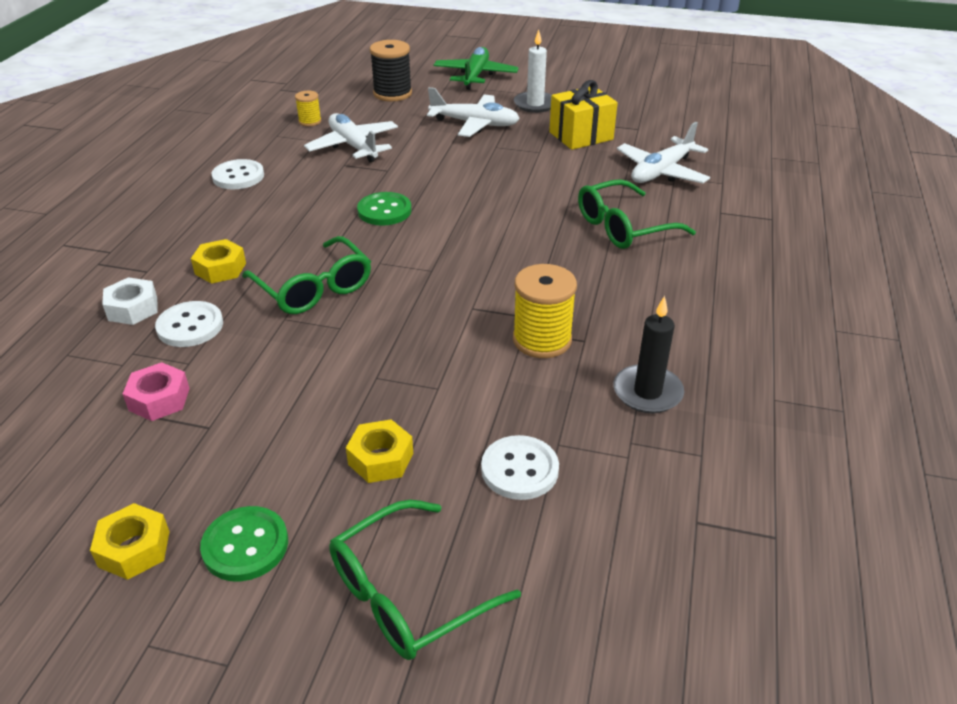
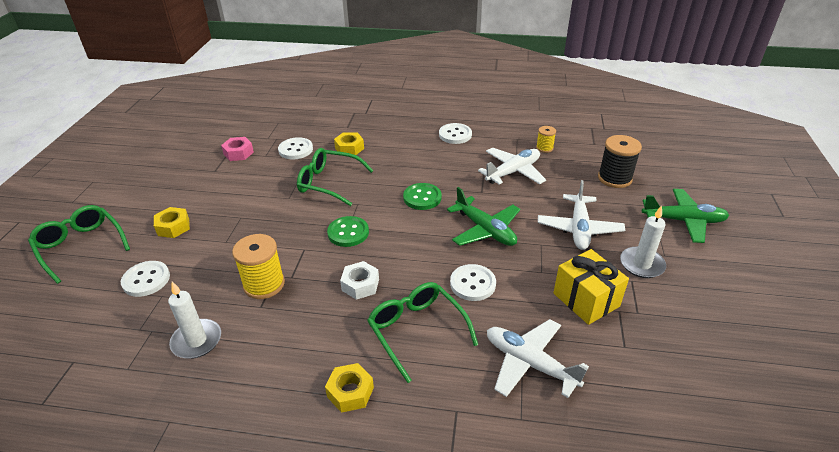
camera: 85 degrees right, 0 degrees up
yellow nut [90,503,170,580] -> yellow nut moved to [325,363,374,413]
white nut [102,277,158,325] -> white nut moved to [340,261,379,300]
green button [200,506,288,582] -> green button moved to [327,216,369,247]
green glasses [242,236,371,314] -> green glasses turned 60 degrees clockwise [297,148,374,206]
black candle [614,296,684,414] -> white candle [168,282,221,359]
none -> green plane [447,187,520,246]
none -> white button [450,264,496,301]

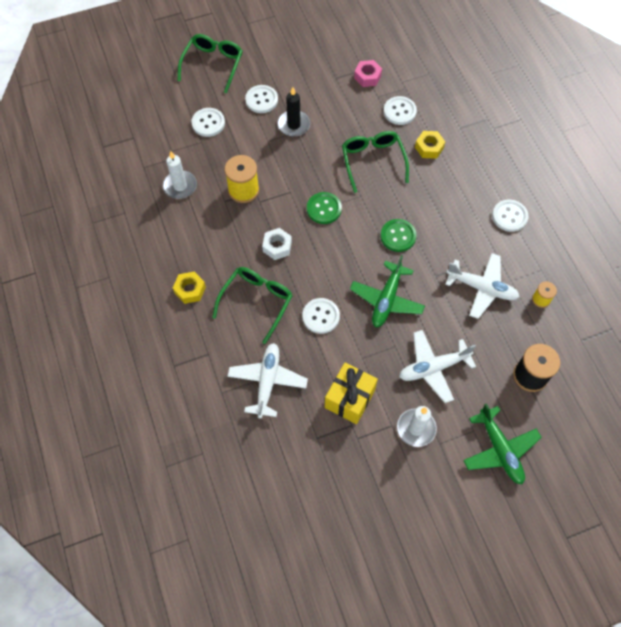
camera: 60 degrees right, 25 degrees up
yellow nut [154,207,190,238] -> white button [245,85,278,113]
none -> black candle [278,87,310,137]

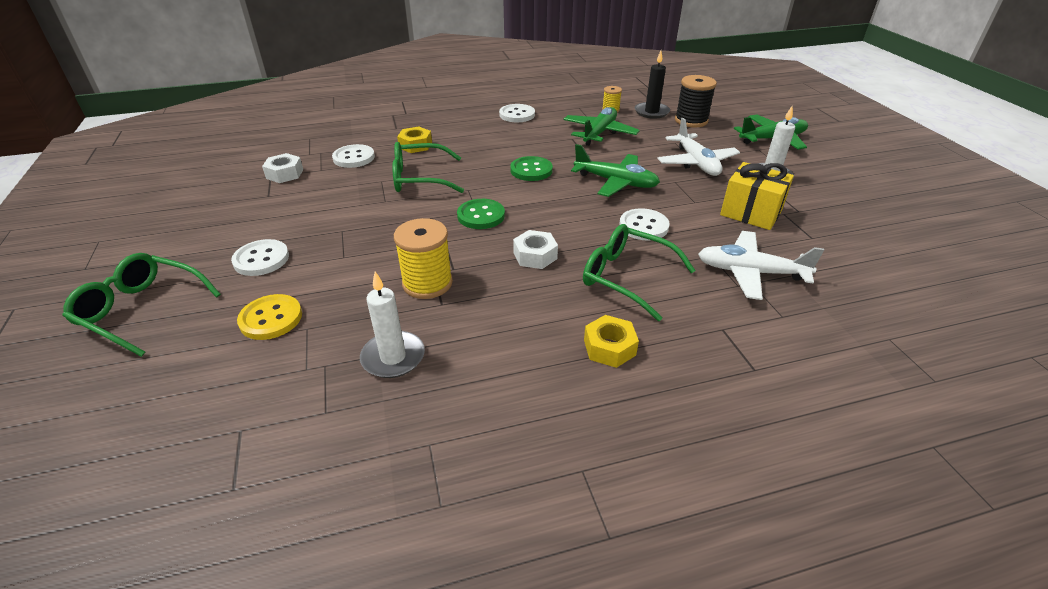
camera: 85 degrees left, 25 degrees down
white button [192,108,225,137] -> yellow button [237,294,302,340]
black candle [278,87,310,137] -> black candle moved to [635,51,670,119]
pink nut [354,60,382,87] -> white nut [262,153,303,183]
white plane [445,253,520,319] -> green plane [563,107,640,146]

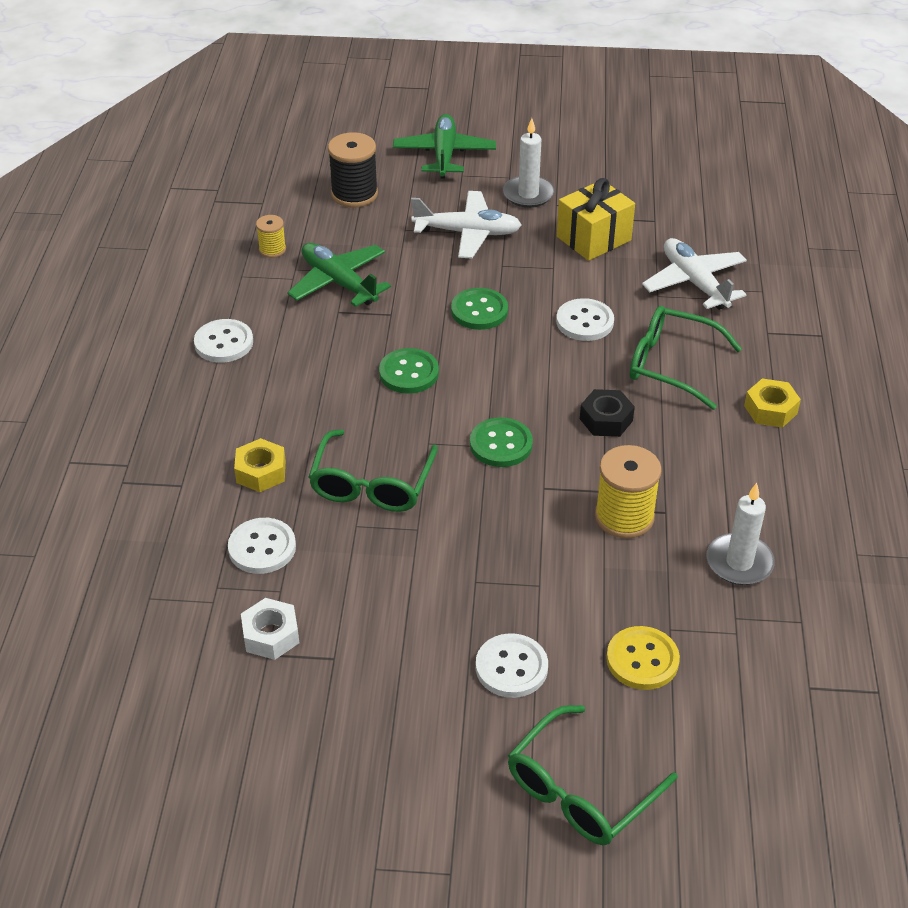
camera: 70 degrees left, 5 degrees up
white nut [513,230,558,269] -> black nut [580,389,635,437]
green plane [571,144,660,197] -> green button [451,288,508,330]
green glasses [583,224,696,321] -> green glasses turned 60 degrees clockwise [630,306,742,410]
black candle [635,51,670,119] -> none
white plane [698,231,824,300] -> white plane turned 120 degrees clockwise [642,238,747,310]

